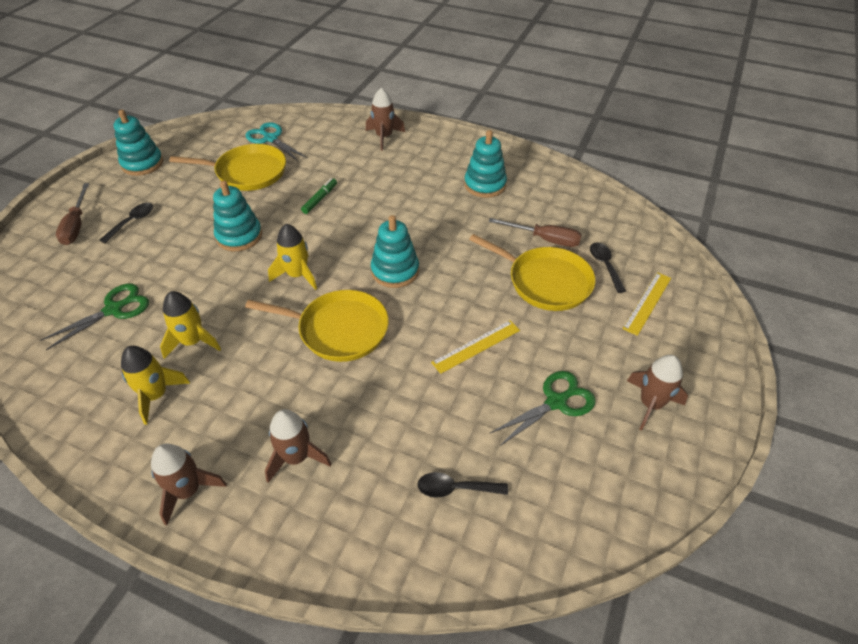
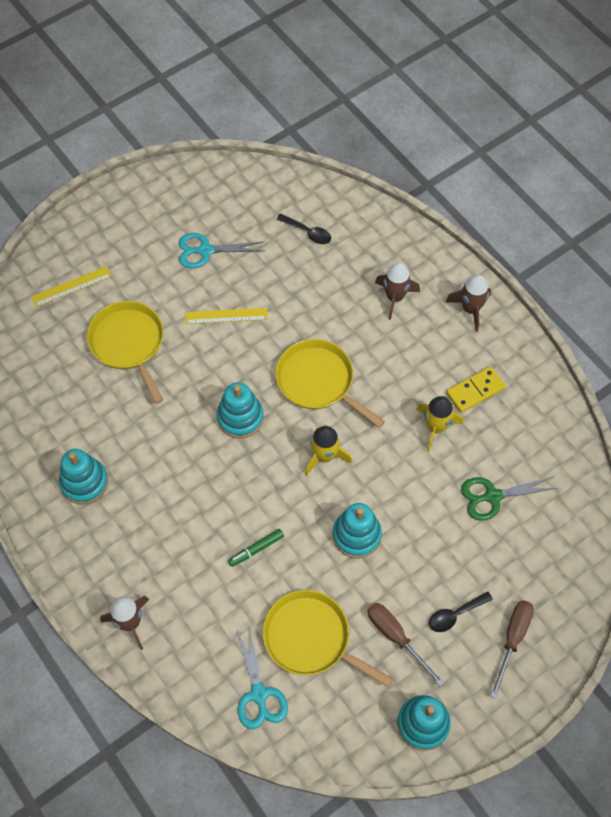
camera: 150 degrees left, 15 degrees up
yellow rocket [121,346,190,425] -> yellow domino [446,366,506,413]
brown screwdriver [489,218,582,247] -> brown screwdriver moved to [368,603,444,686]
green scissors [489,371,596,446] -> turquoise scissors [179,233,265,268]
black spoon [590,243,626,293] -> none
brown rocket [627,355,688,431] -> none

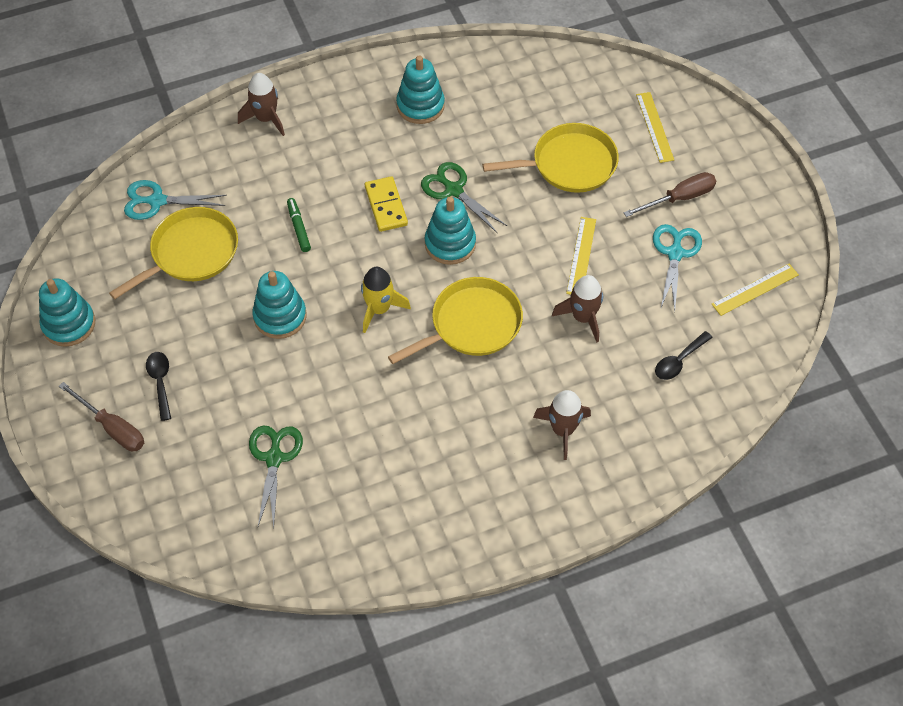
camera: 105 degrees right, 5 degrees down
brown screwdriver [368,603,444,686] -> brown screwdriver moved to [624,172,716,217]
yellow rocket [416,396,463,452] -> none
brown rocket [446,274,491,332] -> brown rocket moved to [552,275,603,343]
yellow domino [446,366,506,413] -> yellow domino moved to [365,176,408,232]
none -> green scissors [421,162,507,233]
none -> yellow ruler [712,264,799,316]

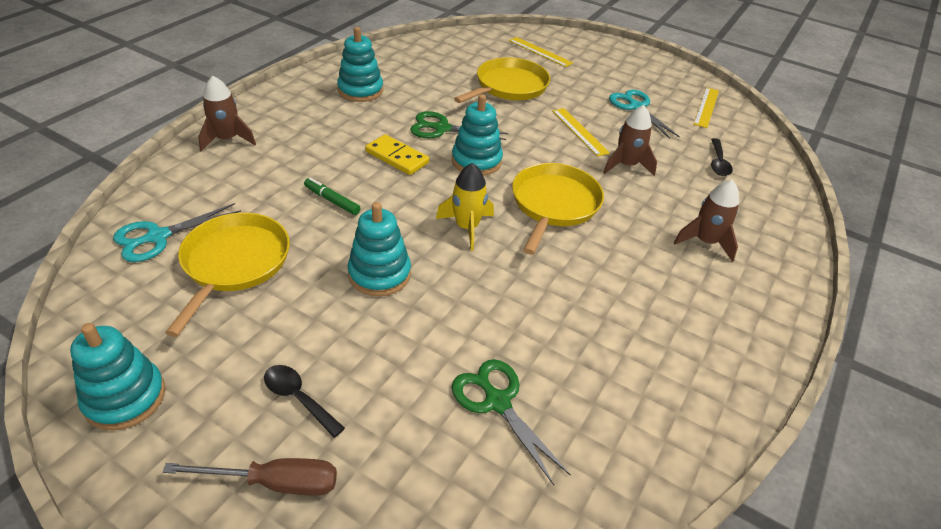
camera: 40 degrees left, 15 degrees down
brown screwdriver [624,172,716,217] -> none

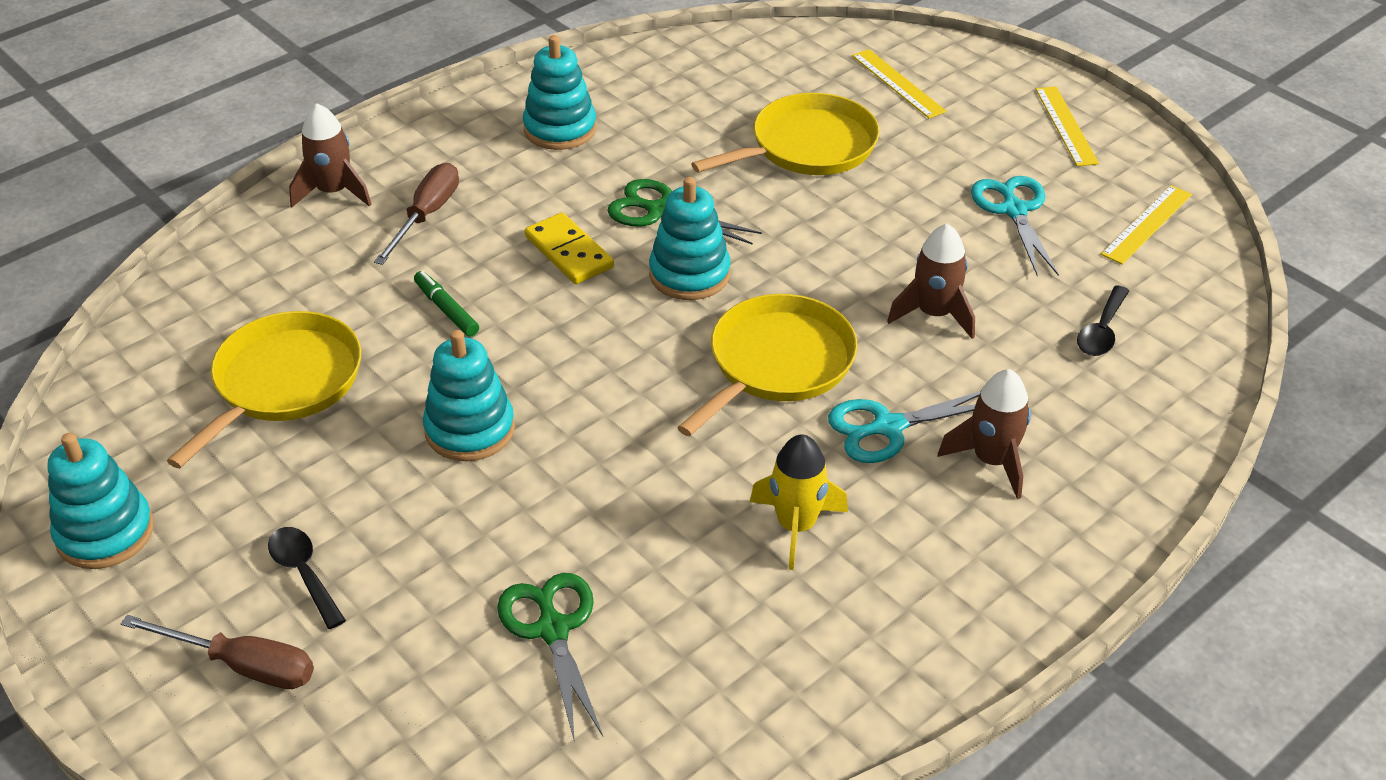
camera: 20 degrees right, 0 degrees up
turquoise scissors [113,203,241,262] -> turquoise scissors moved to [828,391,981,463]
yellow rocket [436,163,494,251] -> yellow rocket moved to [750,434,848,570]
yellow ruler [552,108,610,157] -> yellow ruler moved to [1035,87,1099,166]
none -> brown screwdriver [374,163,459,265]

